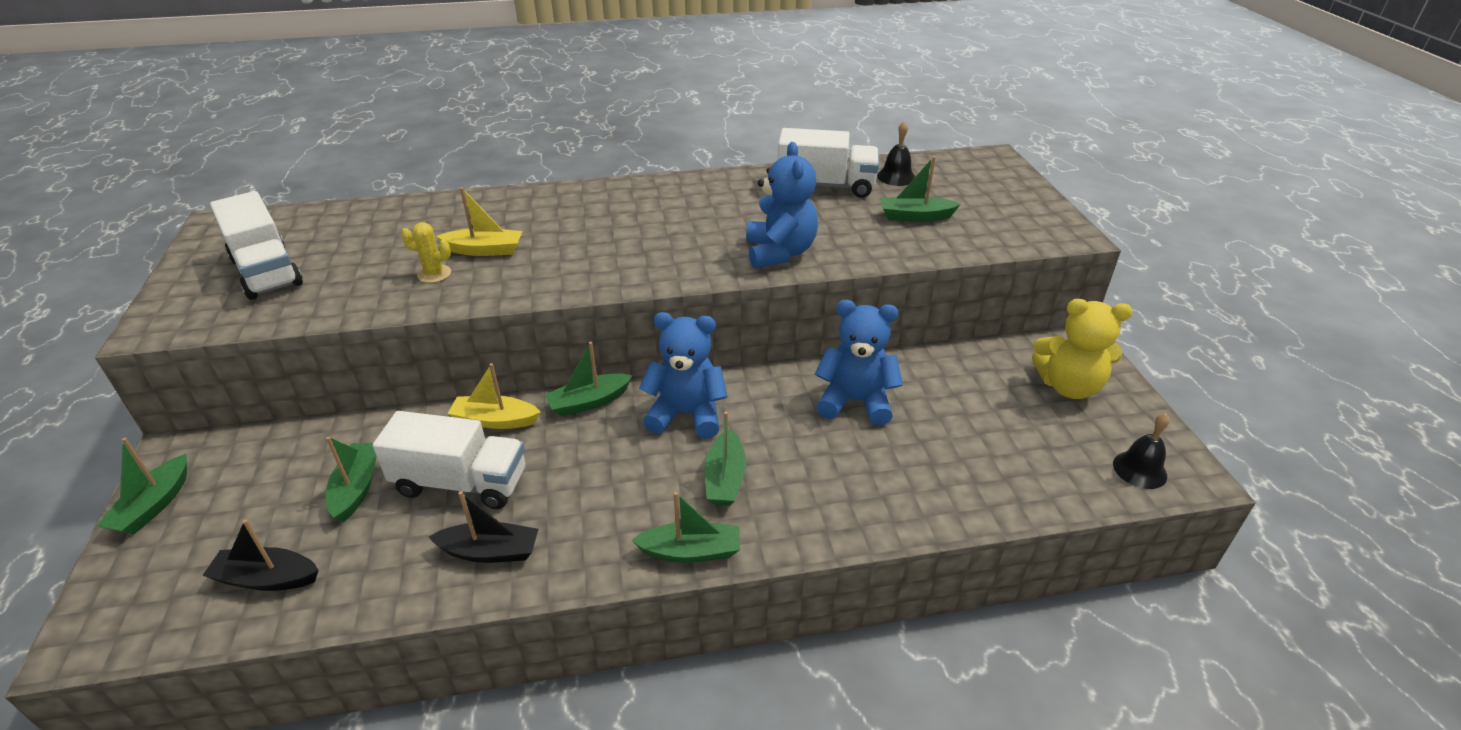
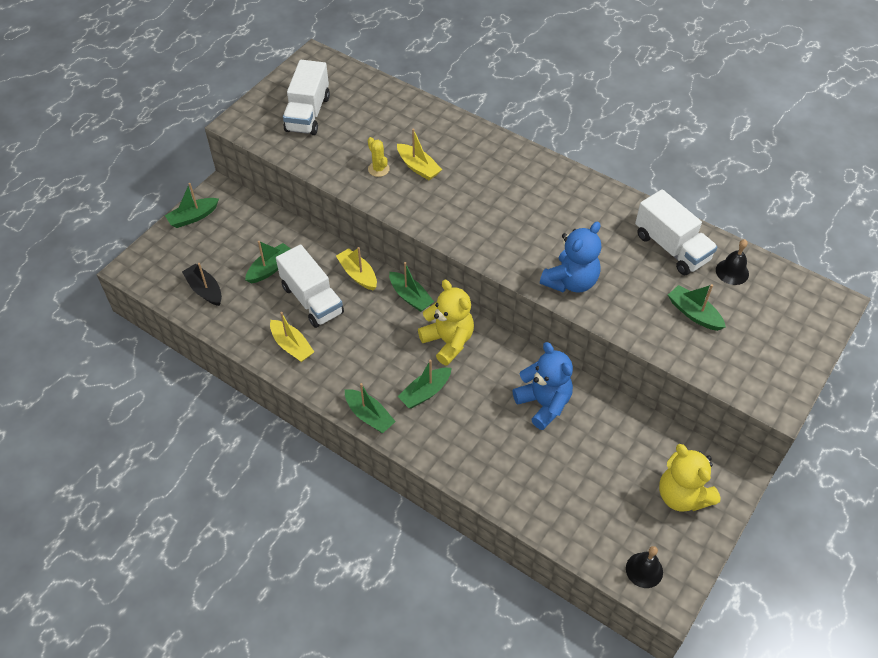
camera: 45 degrees right, 15 degrees up
black boat [429,491,539,563] -> yellow boat [270,312,314,362]
green boat [545,342,633,416] -> green boat turned 150 degrees counterclockwise [389,262,434,312]
blue teddy bear [639,312,727,439] -> yellow teddy bear [418,280,474,366]

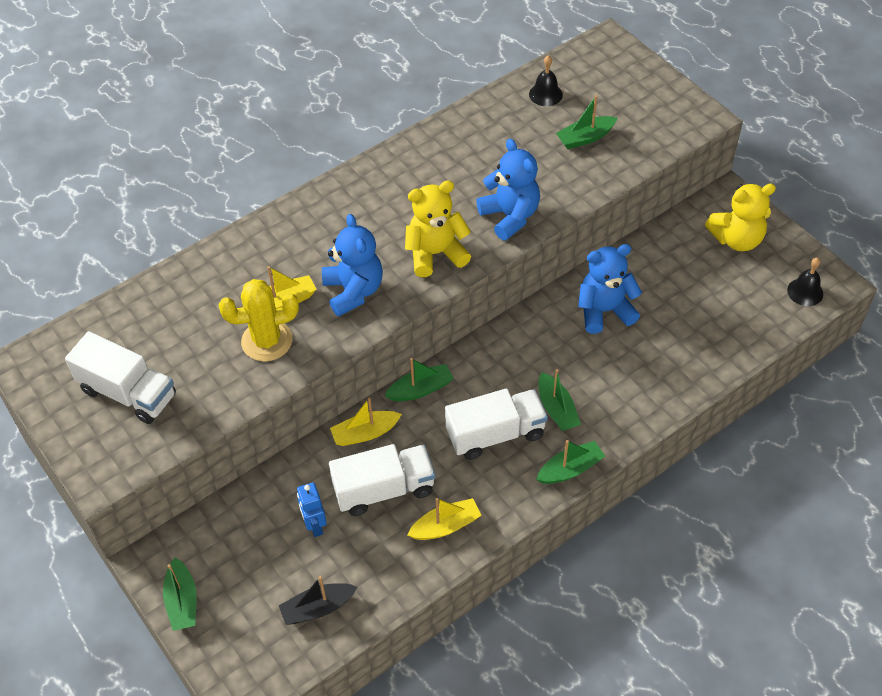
camera: 70 degrees left, 0 degrees up
green boat [245,241,291,283] -> blue robot [297,482,327,537]
yellow cactus [368,137,390,177] -> yellow cactus [219,279,299,362], size x1.85
yellow teddy bear [418,280,474,366] -> yellow teddy bear moved to [405,180,471,277]
white truck [635,189,718,275] -> white truck moved to [445,389,548,460]
none -> blue teddy bear [322,214,383,316]

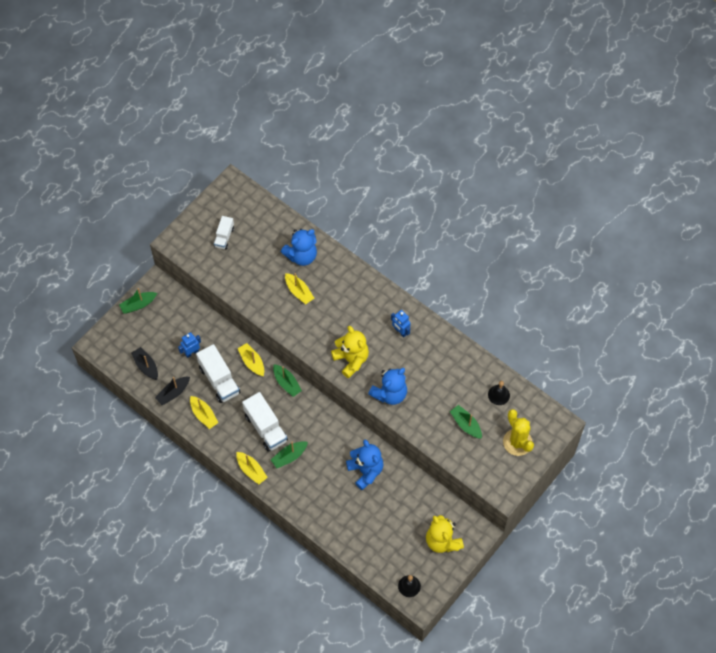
camera: 75 degrees right, 10 degrees up
white truck [65,331,176,424] -> white truck [214,216,234,250], size x0.58
yellow cactus [219,279,299,362] -> yellow cactus moved to [503,409,534,456]
blue teddy bear [322,214,383,316] -> blue teddy bear moved to [281,229,317,266]
green boat [536,440,605,484] -> yellow boat [236,452,268,485]
none -> black boat [155,377,190,405]
none -> blue robot [391,310,411,337]

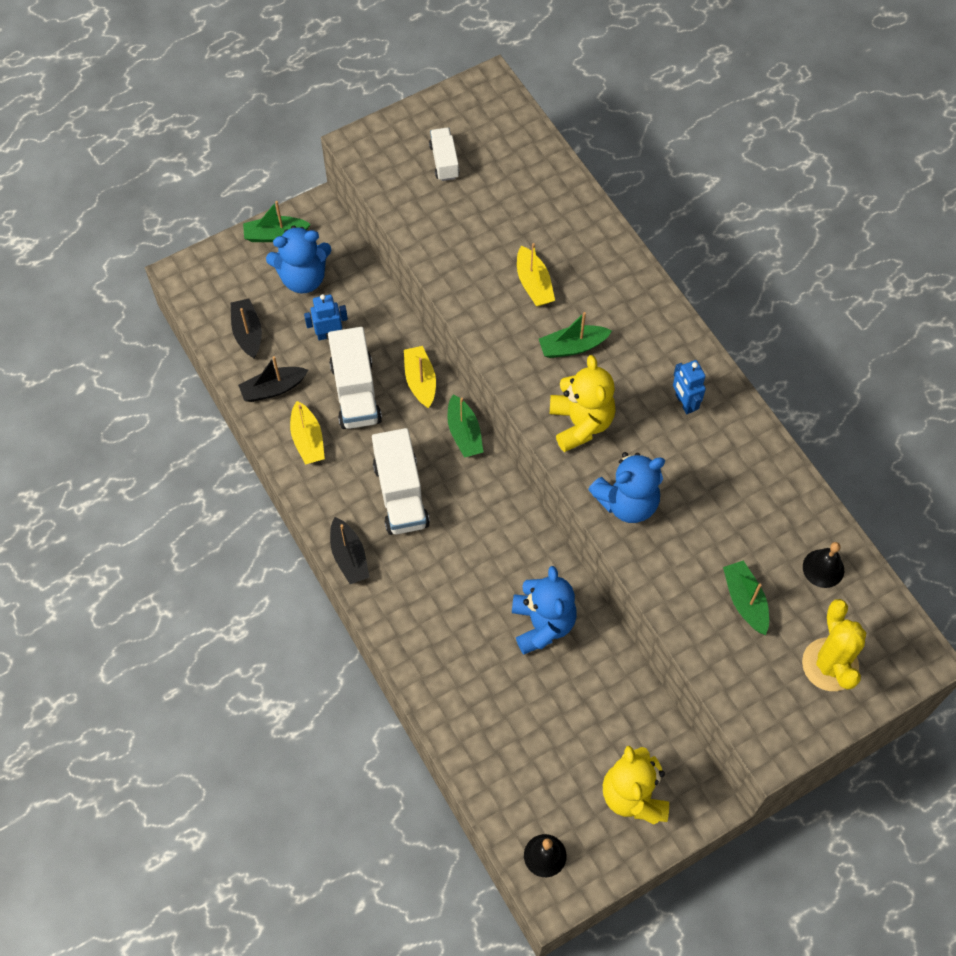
camera: 20 degrees right, 0 degrees up
white truck [214,216,234,250] -> white truck turned 135 degrees clockwise [429,128,460,181]
yellow boat [236,452,268,485] -> black boat [330,517,369,584]
green boat [271,441,308,468] -> green boat moved to [539,312,612,358]
blue teddy bear [281,229,317,266] -> blue teddy bear moved to [266,226,332,293]

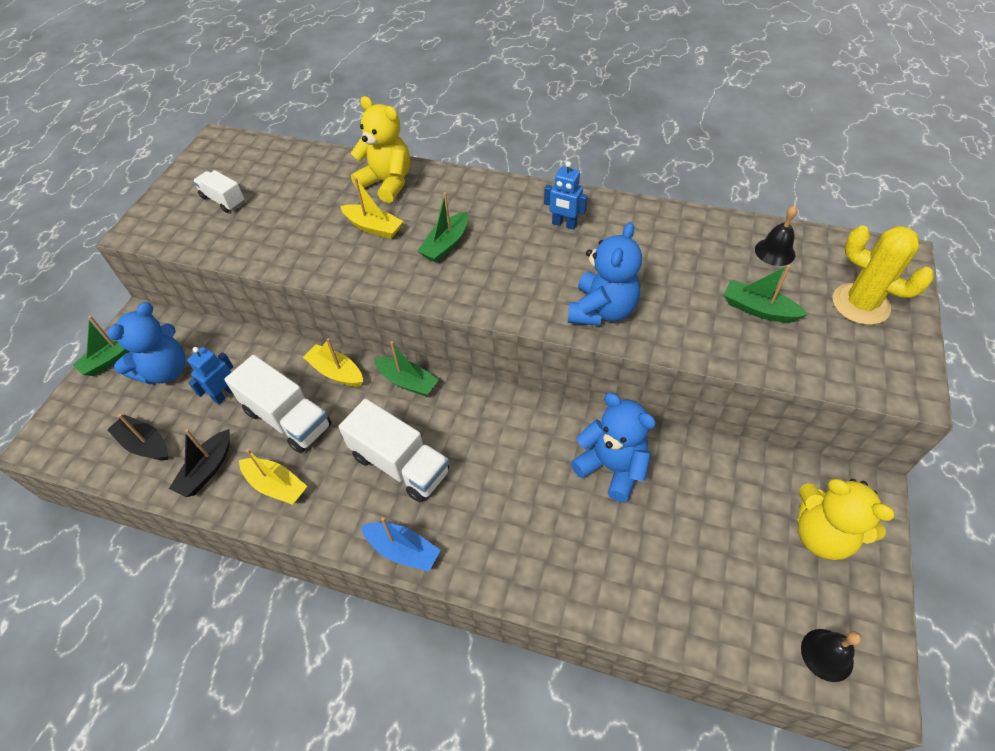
camera: 40 degrees left, 10 degrees down
black boat [330,517,369,584] -> blue boat [361,517,441,572]
yellow teddy bear [550,355,616,452] -> yellow teddy bear moved to [351,96,410,203]

